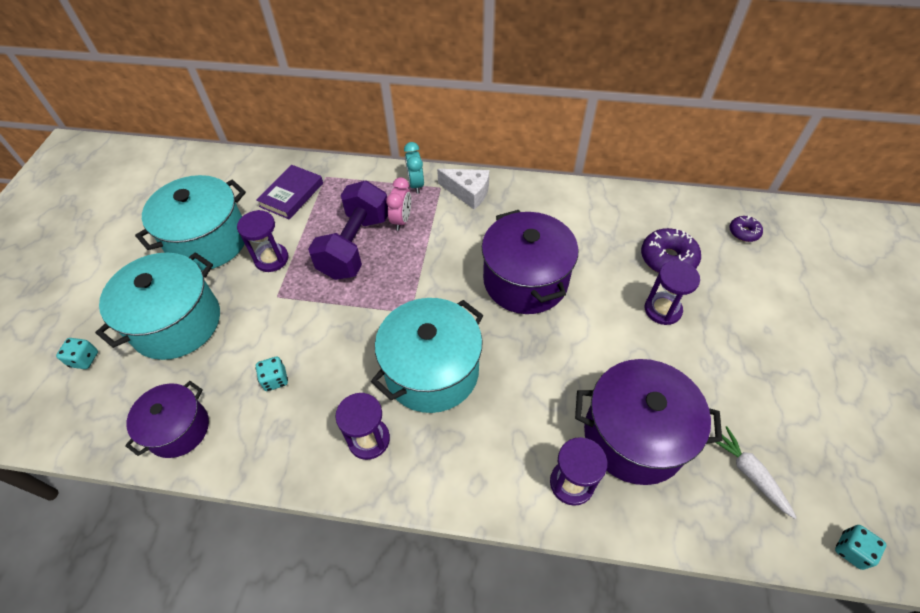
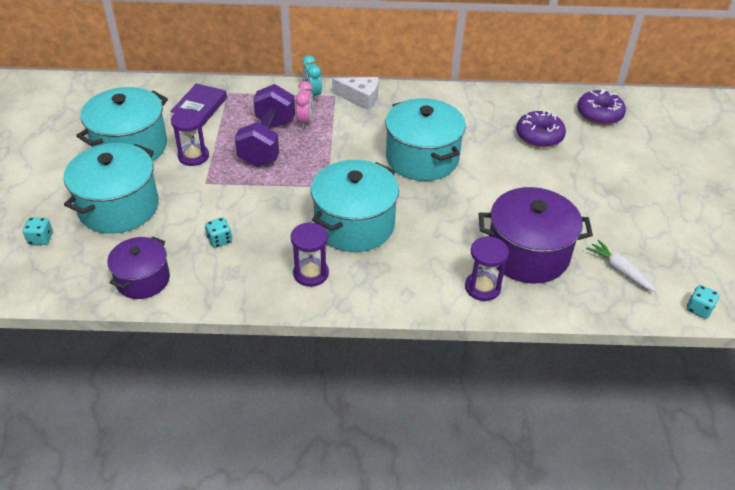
camera: 10 degrees left, 10 degrees down
purple pot [482,210,579,314] -> turquoise pot [385,98,466,181]
purple hourglass [645,260,700,325] -> none
purple donut [729,215,763,242] -> purple donut [577,89,626,125], size x1.77

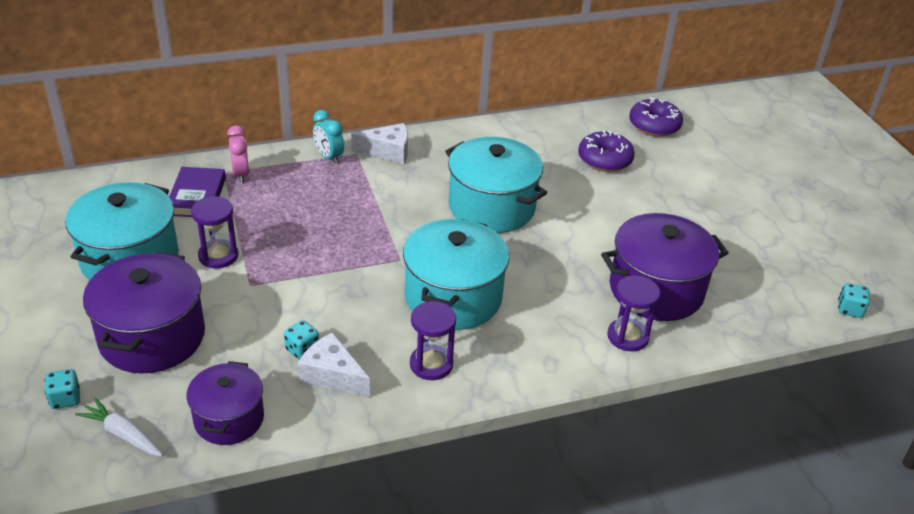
camera: 20 degrees left, 5 degrees down
turquoise pot [64,143,159,234] -> purple pot [83,252,205,373]
purple dumbbell [235,84,295,167] -> none
pink clock [295,81,313,129] -> pink clock moved to [227,125,249,183]
white carrot [586,240,656,292] -> white carrot moved to [75,397,163,457]
none -> white cheese [298,332,370,397]

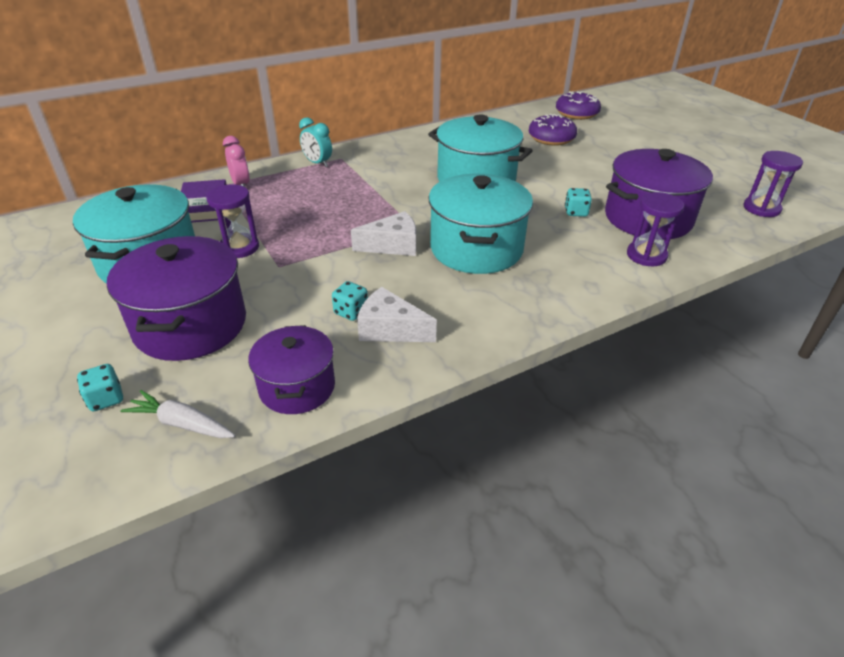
camera: 10 degrees left, 0 degrees up
white cheese [351,123,408,164] -> white cheese moved to [351,211,416,256]
purple hourglass [410,301,456,380] -> purple hourglass moved to [744,151,803,217]
turquoise dice [838,283,870,318] -> turquoise dice moved to [565,188,592,217]

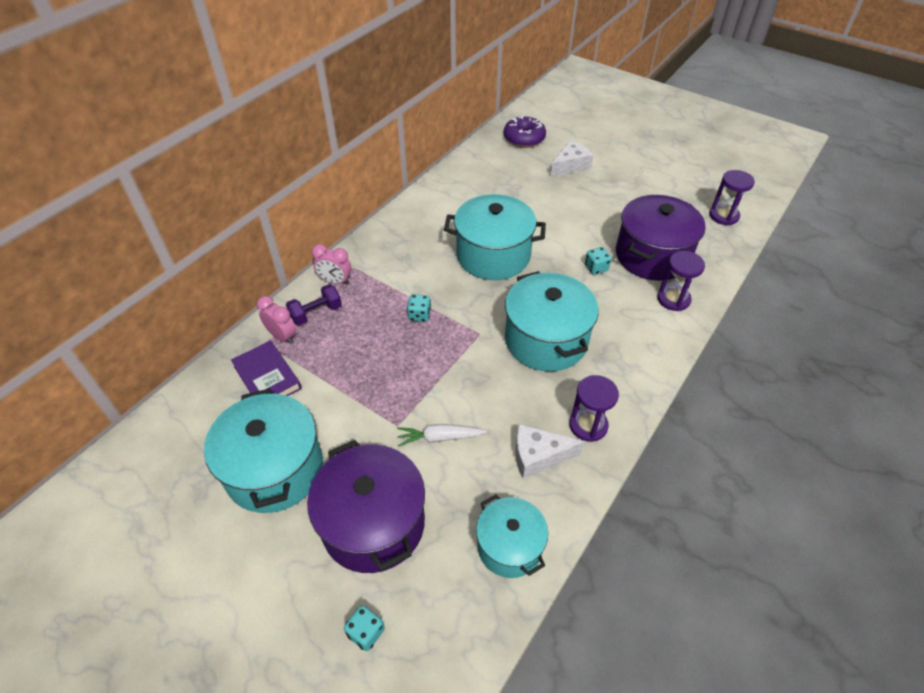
camera: 25 degrees left, 10 degrees up
white carrot [120,390,235,438] -> white carrot moved to [397,424,487,447]
purple hourglass [206,185,259,258] -> purple hourglass moved to [569,375,619,442]
purple pot [248,325,335,414] -> turquoise pot [476,494,548,578]
turquoise clock [299,117,332,167] -> pink clock [312,244,351,285]
turquoise dice [332,281,368,321] -> turquoise dice moved to [407,294,431,322]
white cheese [351,211,416,256] -> white cheese moved to [550,140,594,177]
purple donut [529,114,577,146] -> none
none -> purple dumbbell [286,284,342,325]

